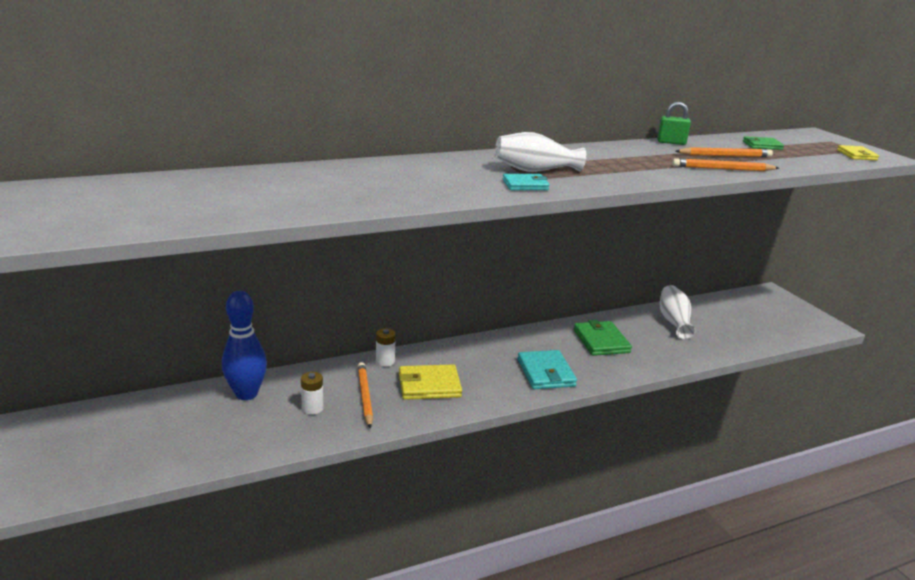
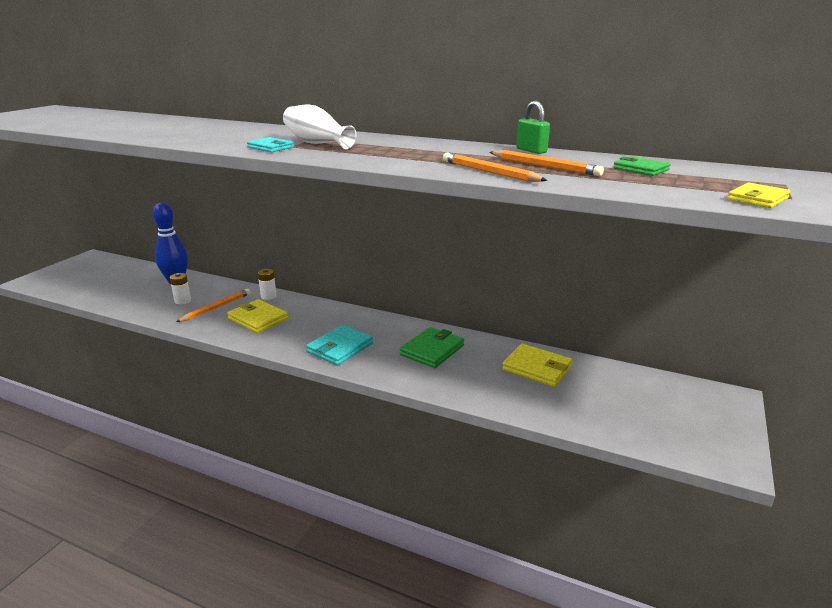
camera: 50 degrees right, 0 degrees up
white vase [660,285,696,339] -> yellow wallet [502,344,573,387]

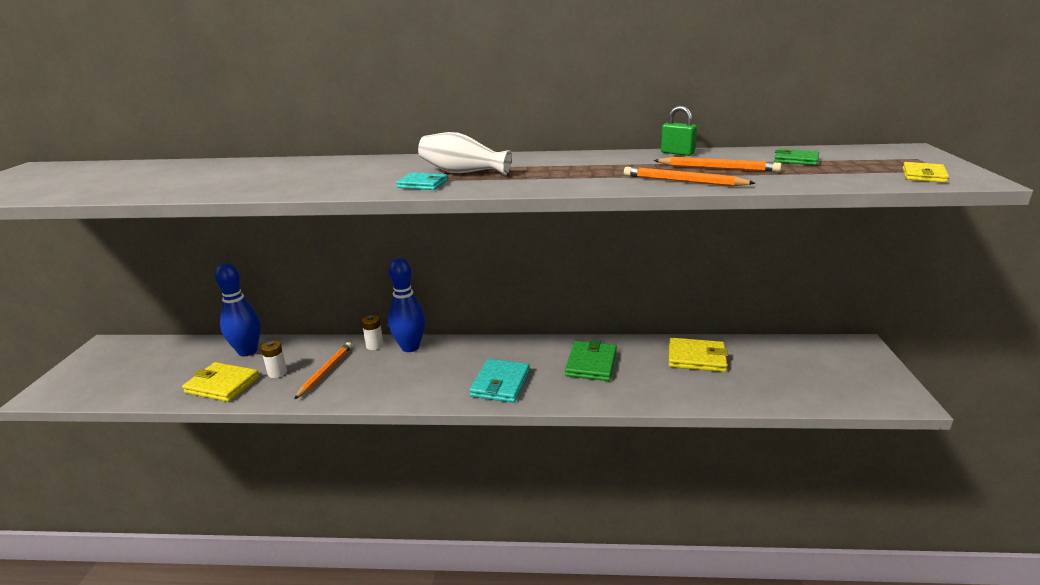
camera: 20 degrees left, 0 degrees up
yellow wallet [227,299,289,333] -> yellow wallet moved to [182,362,259,402]
none -> blue bowling pin [388,258,425,352]

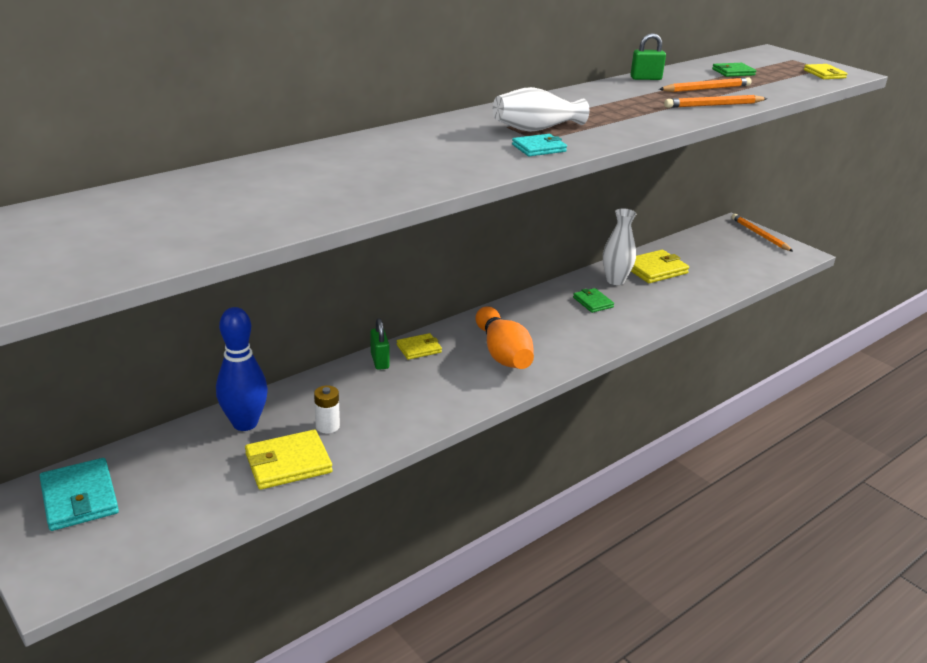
camera: 45 degrees left, 5 degrees up
orange pencil [294,342,352,399] -> orange pencil moved to [732,214,794,252]
white battery [362,315,383,350] -> green padlock [370,318,390,370]
blue bowling pin [388,258,425,352] -> yellow wallet [397,333,442,360]
turquoise wallet [469,359,530,403] -> turquoise wallet moved to [40,458,119,531]
green wallet [565,340,617,381] -> green wallet [573,288,614,313], size x0.61
none -> orange bowling pin [476,306,534,369]
none -> white vase [603,208,636,285]

